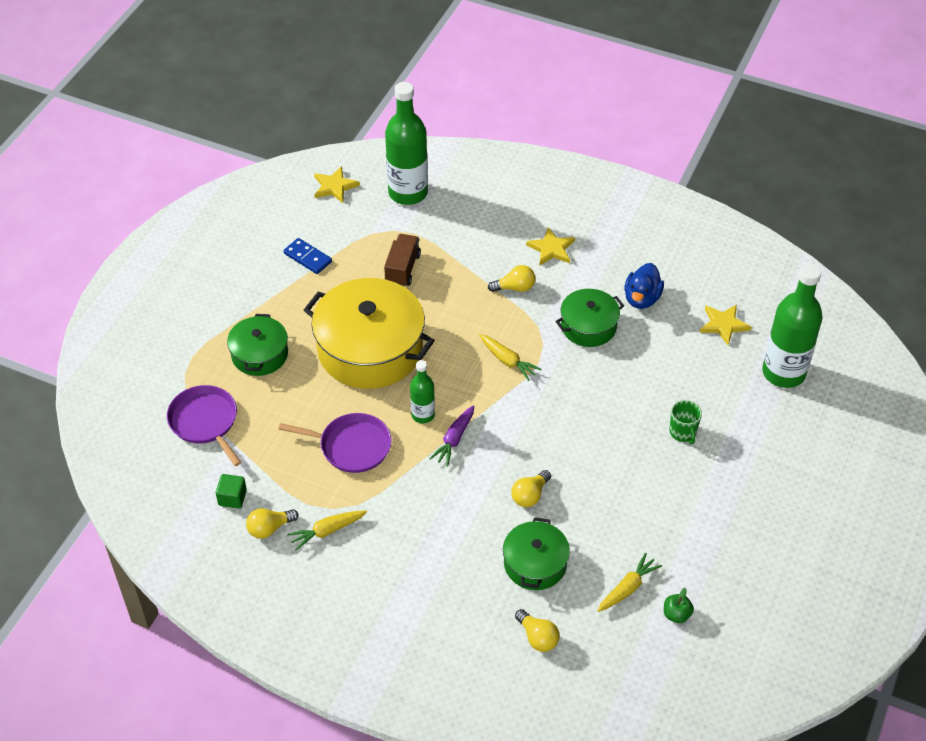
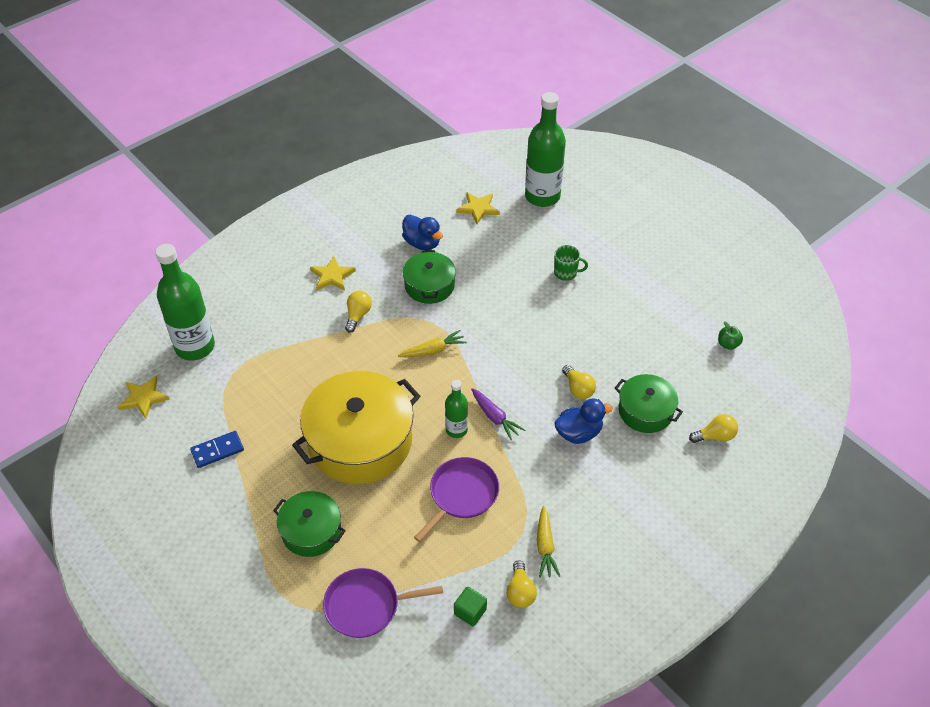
camera: 65 degrees left, 0 degrees up
brown truck [384,234,421,286] -> none
yellow carrot [597,553,662,612] -> none
none -> blue duck [554,398,613,444]

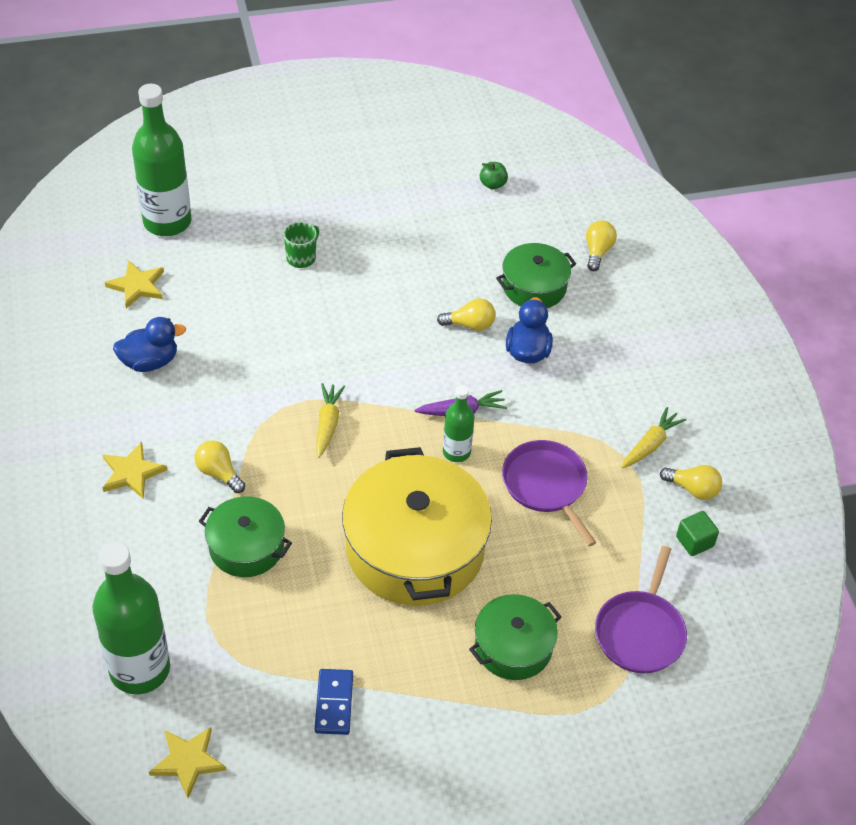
camera: 65 degrees left, 0 degrees up
green pot [403,250,456,304] -> green pot moved to [199,496,292,577]
yellow carrot [537,506,560,578] -> yellow carrot turned 75 degrees counterclockwise [621,407,686,468]

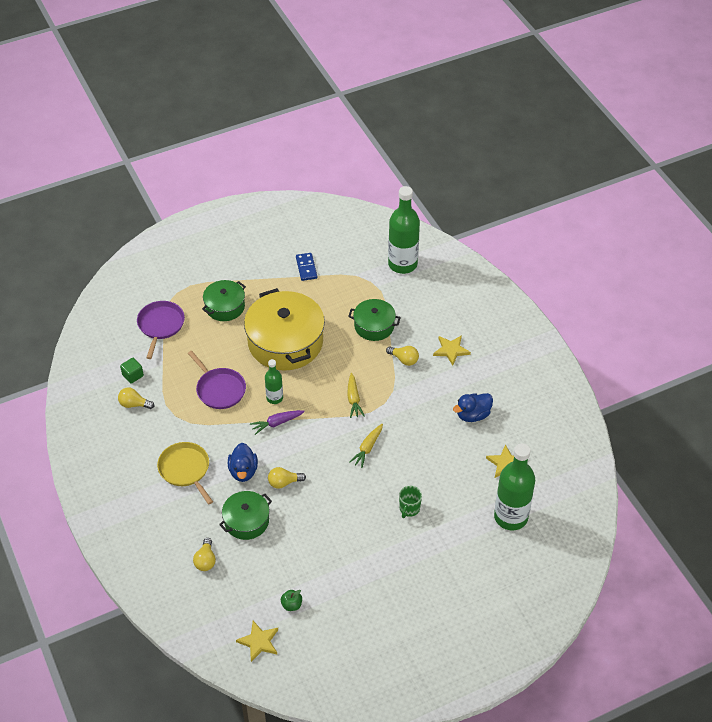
camera: 170 degrees right, 0 degrees up
yellow star [149,727,227,798] -> yellow star moved to [236,621,278,662]
yellow carrot [621,407,686,468] -> yellow carrot moved to [349,424,383,468]
none -> yellow pan [157,442,213,504]

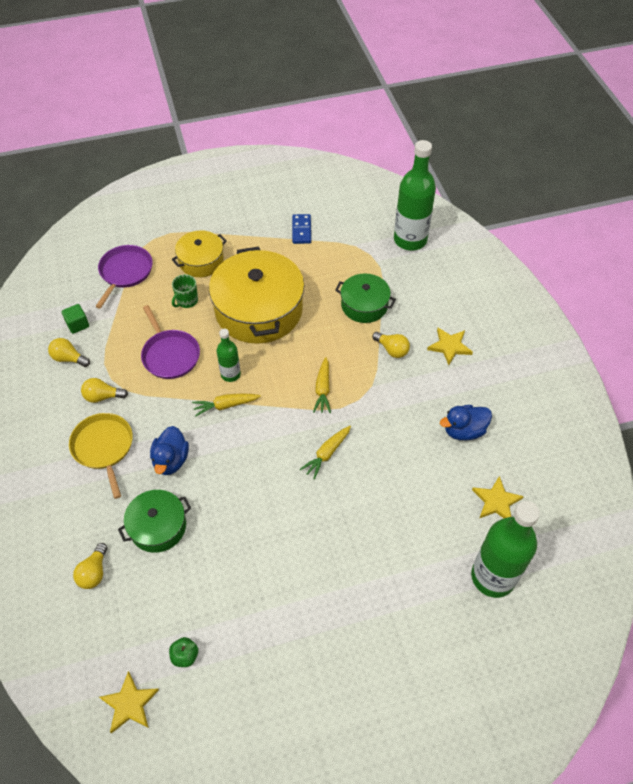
camera: 10 degrees right, 5 degrees up
green pot [202,280,246,321] -> yellow pot [171,230,227,277]
purple carrot [250,410,305,435] -> yellow carrot [192,394,261,417]
yellow light bulb [268,467,306,489] -> yellow light bulb moved to [81,378,128,403]
green mug [399,486,422,518] -> green mug moved to [172,274,198,308]

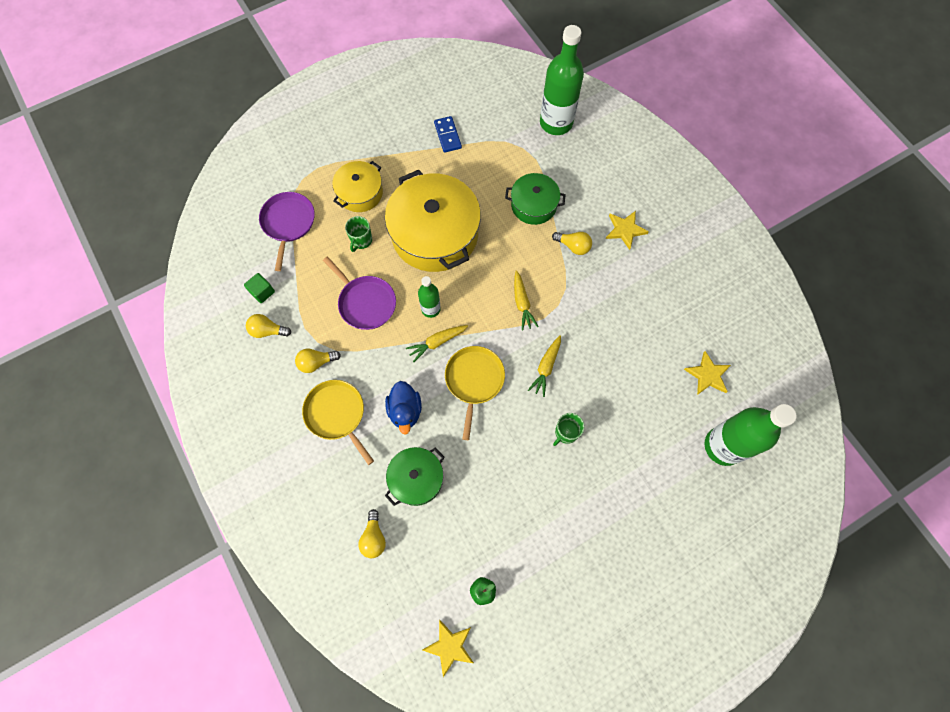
camera: 15 degrees left, 15 degrees up
blue duck [440,405,492,440] -> none
none -> yellow pan [445,346,505,440]
none -> green mug [553,413,585,446]

